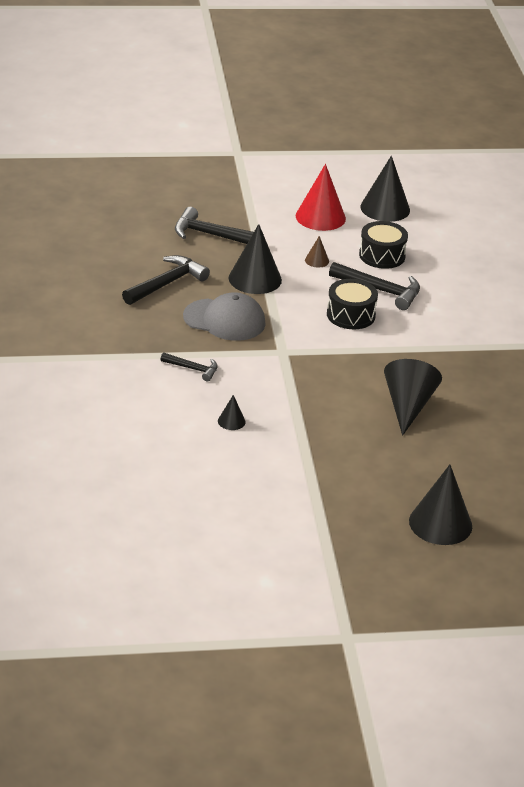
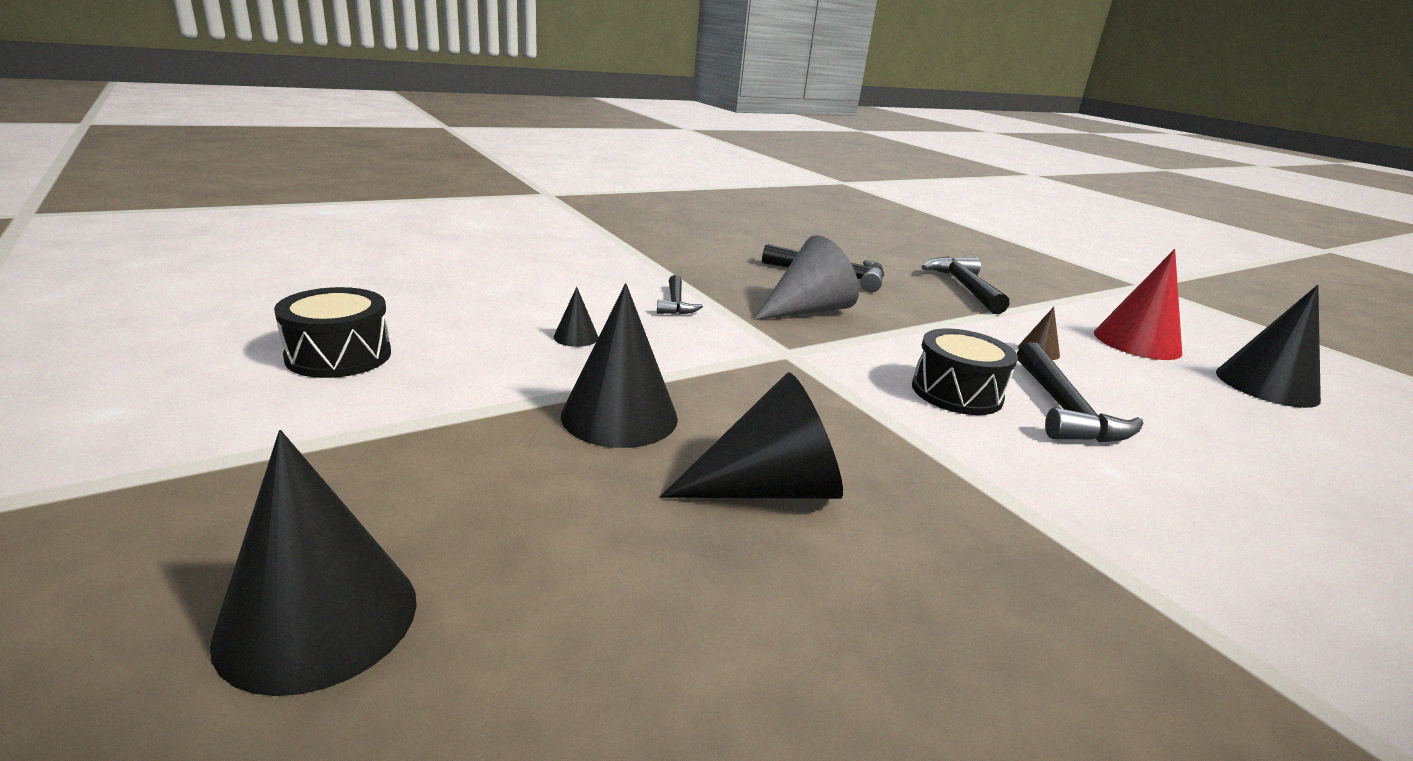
camera: 65 degrees right, 10 degrees down
grey cap [183,292,266,341] -> grey cone [753,235,859,320]
black cone [228,224,282,294] -> black cone moved to [561,283,678,448]
black drum [359,221,408,269] -> black drum moved to [274,287,391,378]

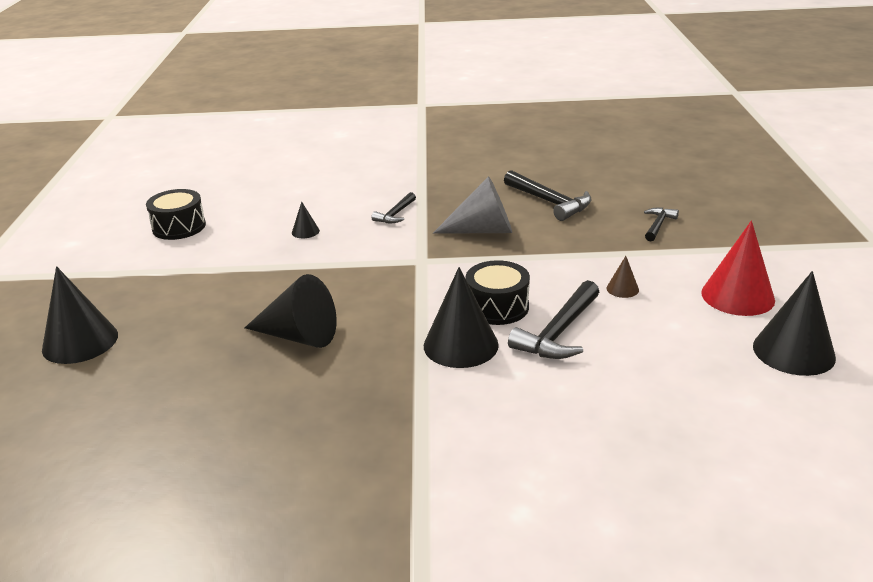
camera: 35 degrees right, 5 degrees up
black cone [561,283,678,448] -> black cone moved to [424,267,499,368]
black hammer [922,256,1009,314] -> black hammer [644,208,679,241], size x0.58

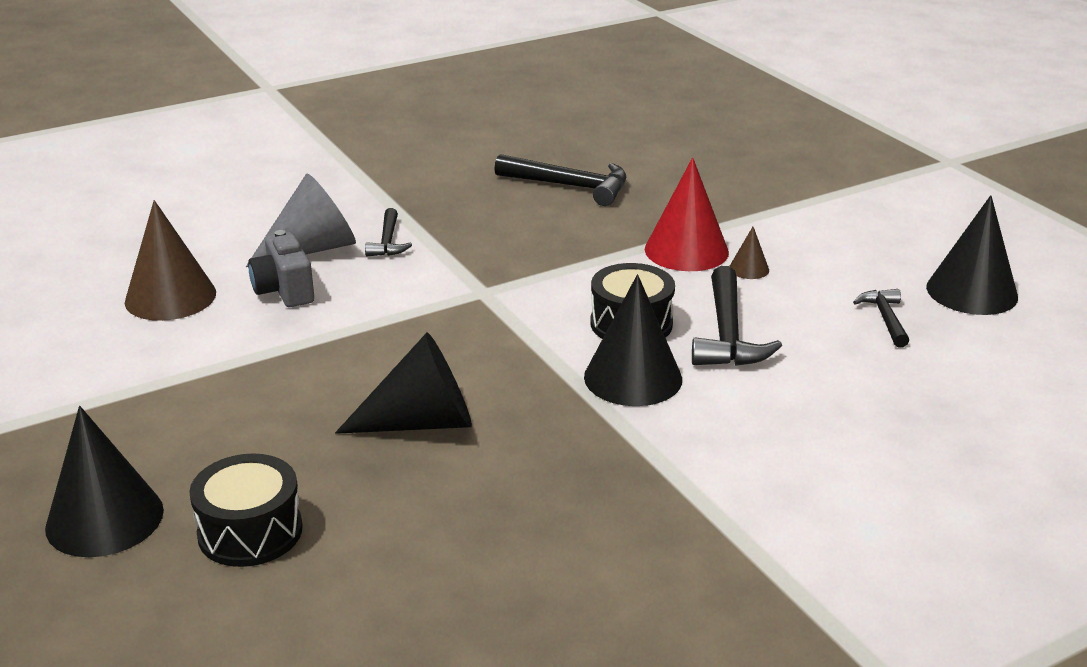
camera: 30 degrees left, 0 degrees up
black drum [146,189,206,240] -> black drum moved to [189,454,303,567]
black cone [292,201,320,238] -> grey camera [248,230,314,307]
grey cone [433,176,512,234] -> grey cone moved to [246,174,356,267]
black hammer [644,208,679,241] -> black hammer moved to [853,289,909,348]
red cone [701,221,775,316] -> red cone moved to [645,157,729,271]
none -> brown cone [125,200,216,321]

